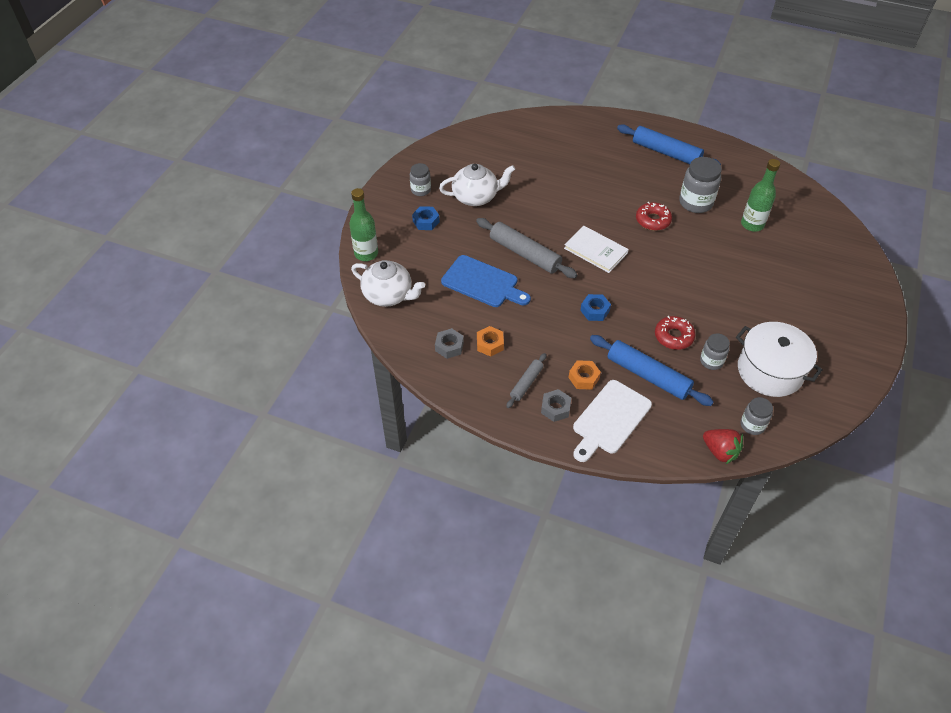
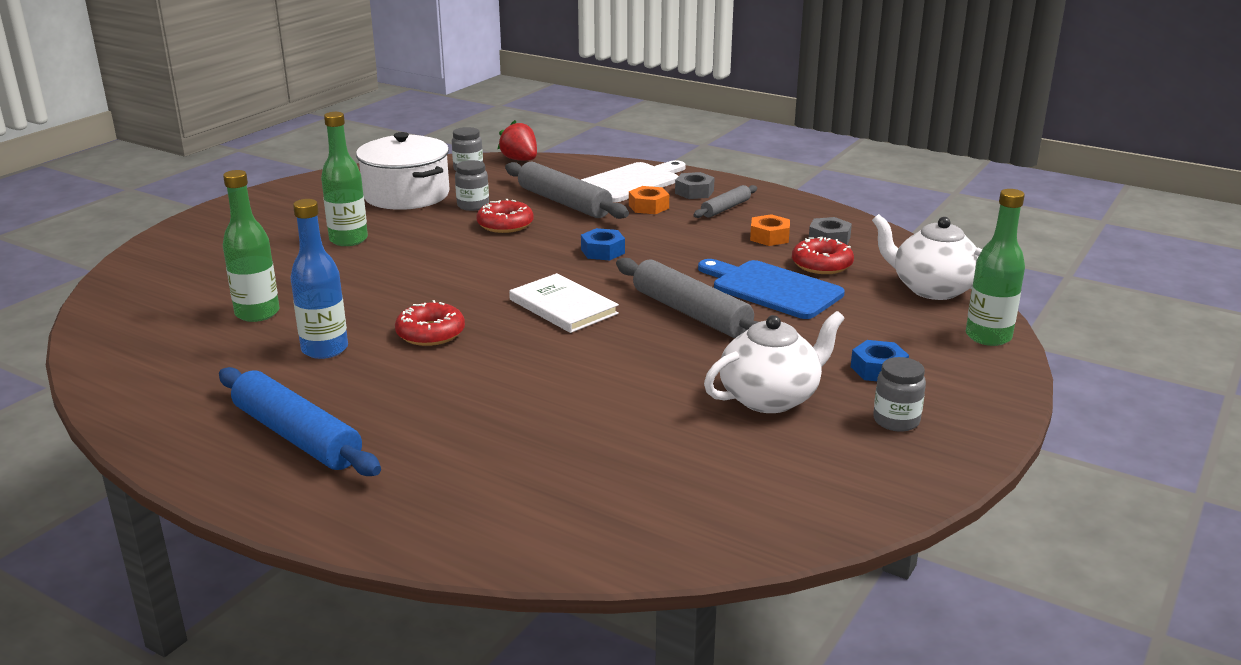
camera: 170 degrees left, 25 degrees down
white teapot [439,164,515,206] -> white teapot turned 150 degrees clockwise [704,311,845,413]
blue rolling pin [590,335,714,406] -> grey rolling pin [505,162,629,219]
grey jar [679,157,722,213] -> blue bottle [290,199,348,359]
none -> green bottle [321,112,368,246]
none -> red donut [792,237,854,274]

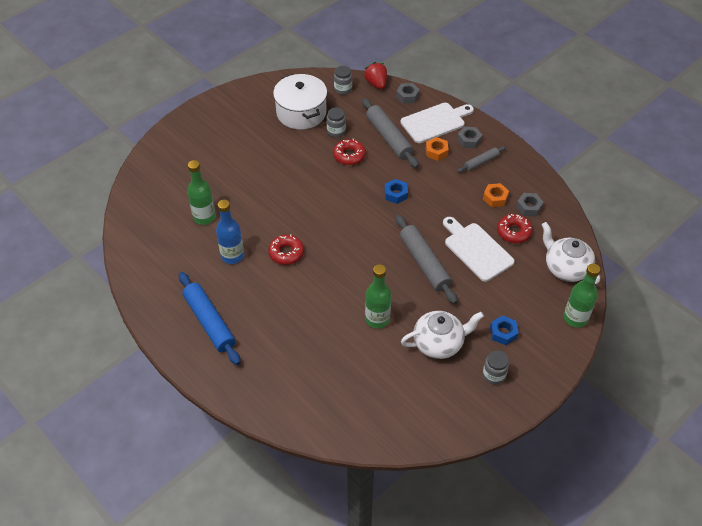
camera: 15 degrees right, 25 degrees up
green bottle [321,112,368,246] -> green bottle moved to [365,264,391,328]
white book [509,273,619,333] -> none
blue cutting board [698,259,845,319] -> white cutting board [443,217,515,282]
none -> grey nut [396,83,420,104]

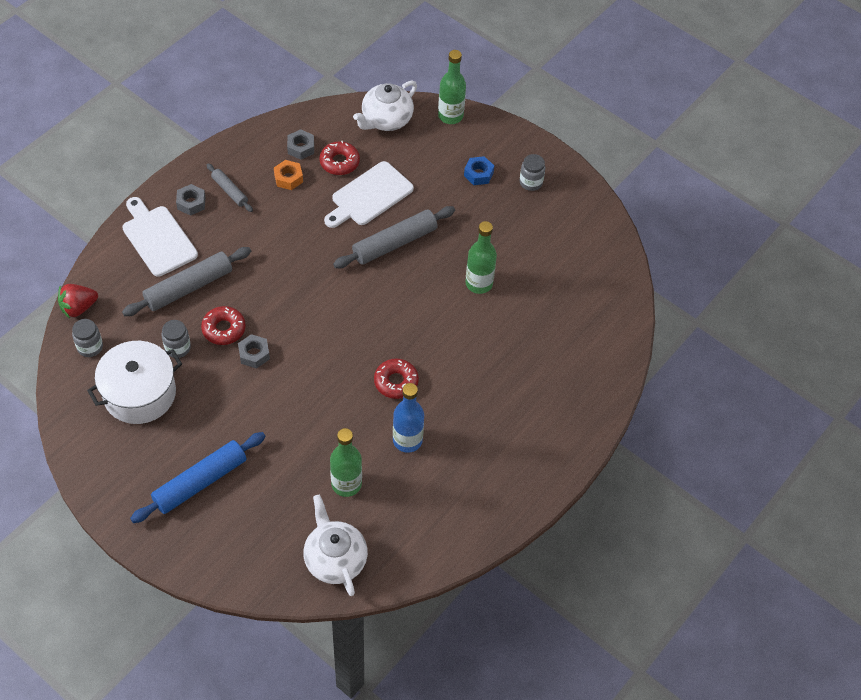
camera: 100 degrees left, 5 degrees up
blue rolling pin [179,272,240,365] -> blue rolling pin moved to [130,432,266,523]
blue nut [385,179,408,204] -> none
grey nut [396,83,420,104] -> grey nut moved to [238,334,270,369]
white teapot [401,311,484,359] -> white teapot moved to [303,495,368,596]
orange nut [426,137,449,161] -> none

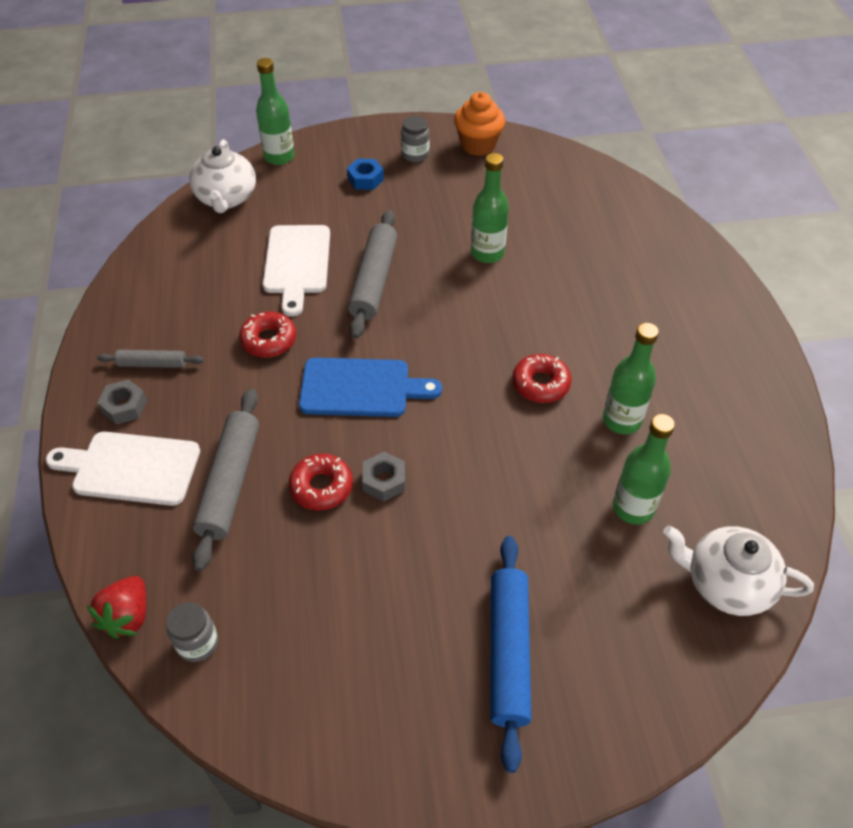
camera: 45 degrees left, 5 degrees down
white pot [87,341,182,424] -> none
grey jar [162,320,191,358] -> none
orange nut [274,160,303,190] -> none
grey nut [287,129,314,160] -> none
red donut [319,141,360,175] -> red donut moved to [239,311,296,357]
blue bottle [393,383,424,453] -> green bottle [603,323,659,434]
none -> blue cutting board [299,358,442,417]
none -> orange cupcake [454,92,505,156]

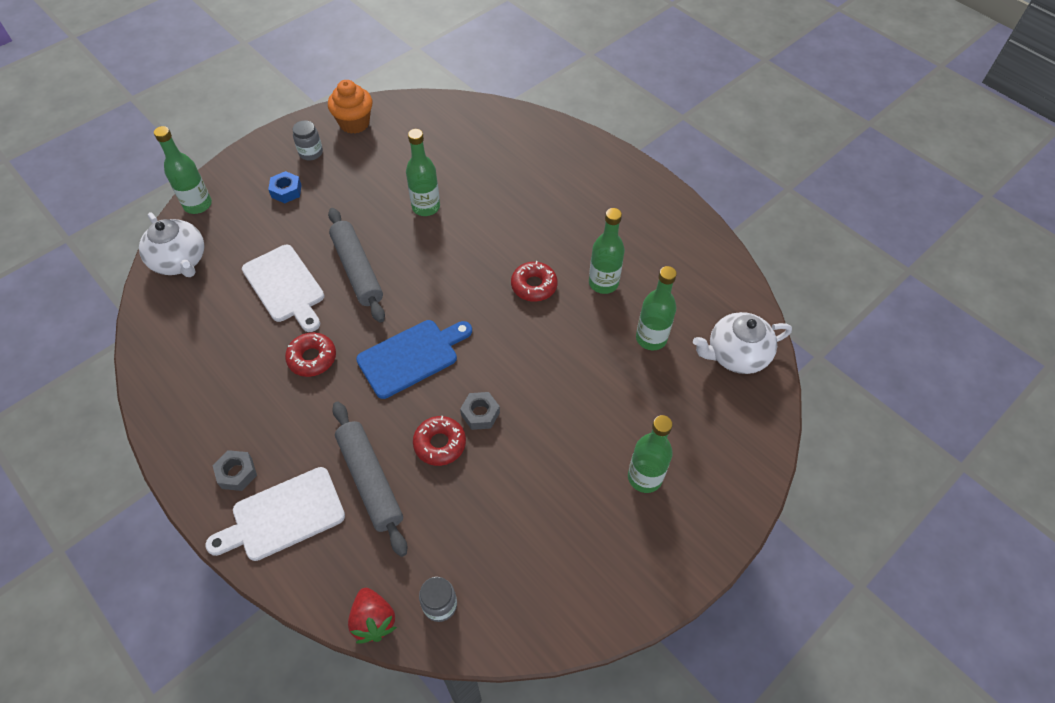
camera: 35 degrees left, 5 degrees up
grey rolling pin [97,350,204,368] -> none
blue rolling pin [490,536,532,773] -> green bottle [628,415,673,493]

